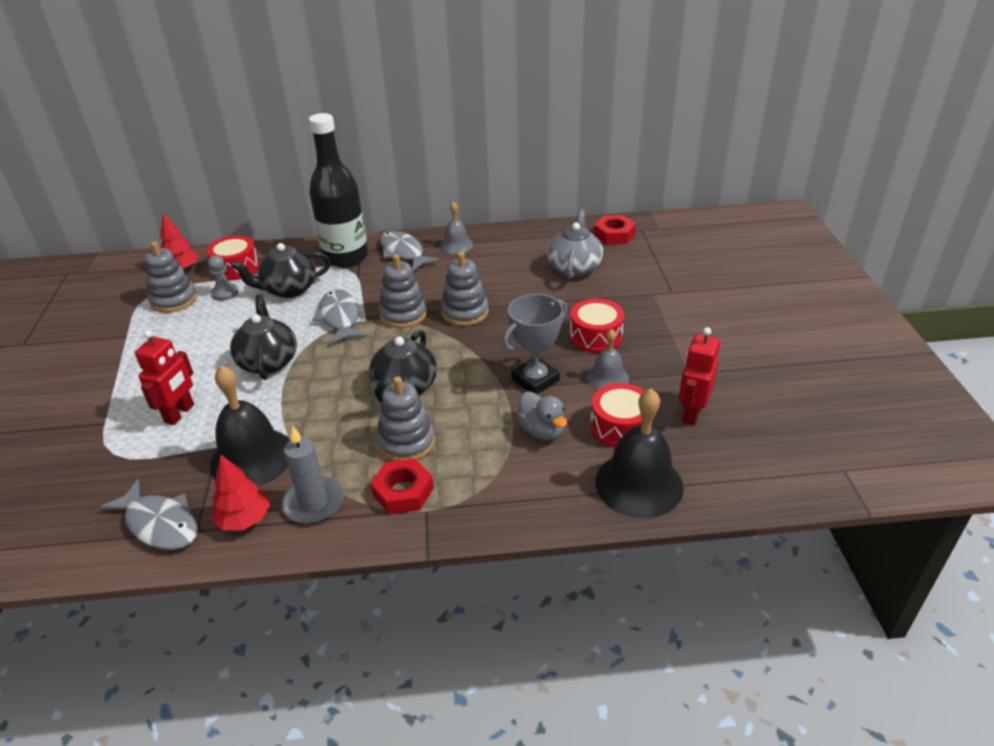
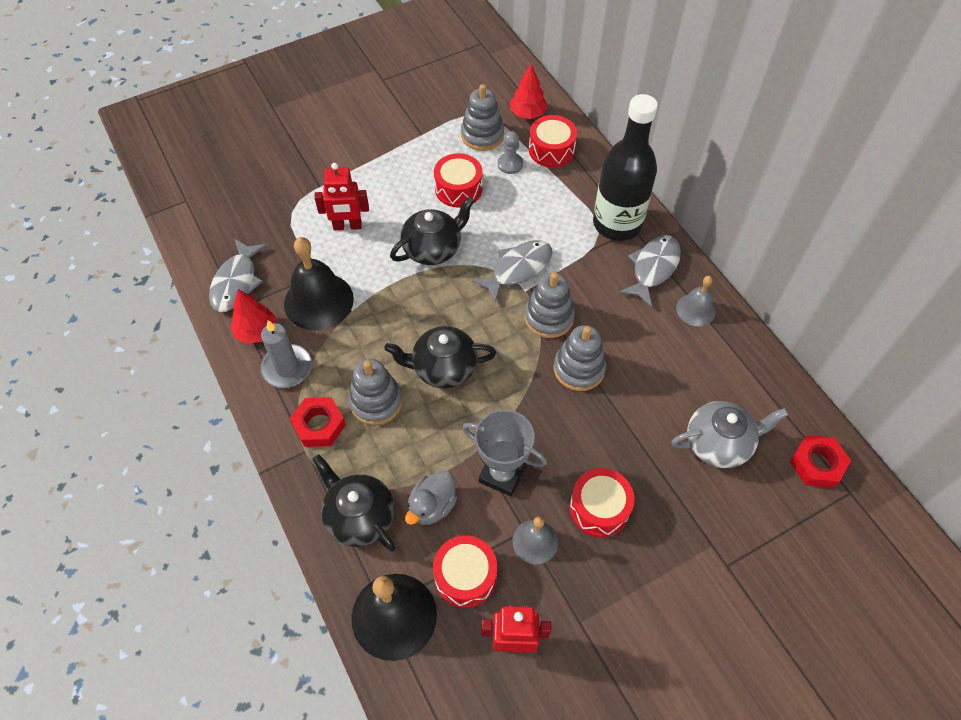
camera: 65 degrees right, 20 degrees up
black teapot [231,243,331,298] -> black teapot moved to [312,454,396,552]
none -> red drum [434,153,483,208]

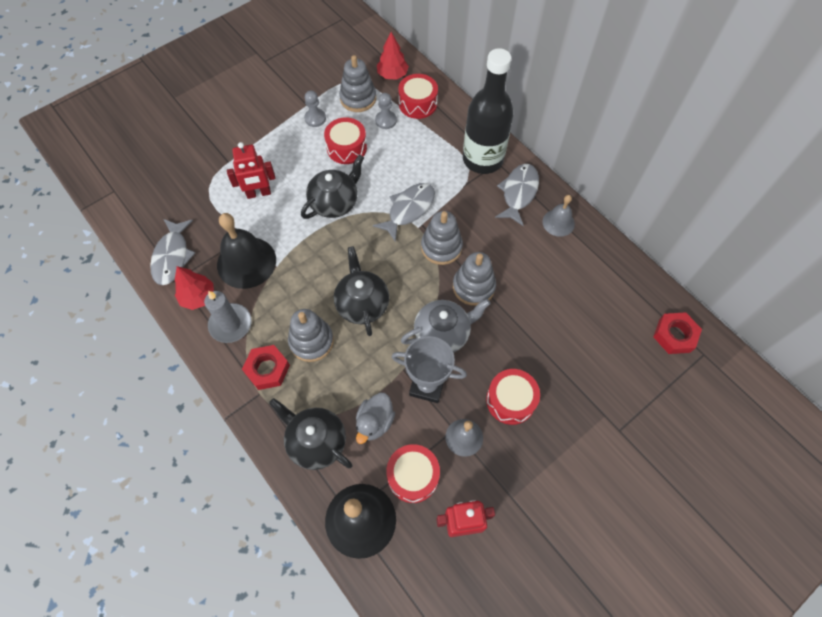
camera: 10 degrees left, 5 degrees up
black teapot [384,326,496,389] -> black teapot turned 90 degrees clockwise [334,246,389,336]
grey teapot [671,401,789,468] -> grey teapot moved to [401,299,491,353]
none -> grey pawn [304,91,326,127]

